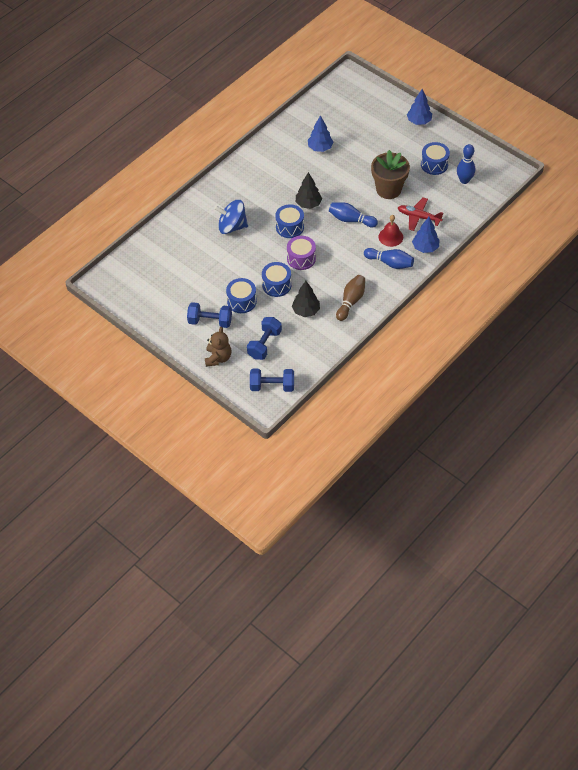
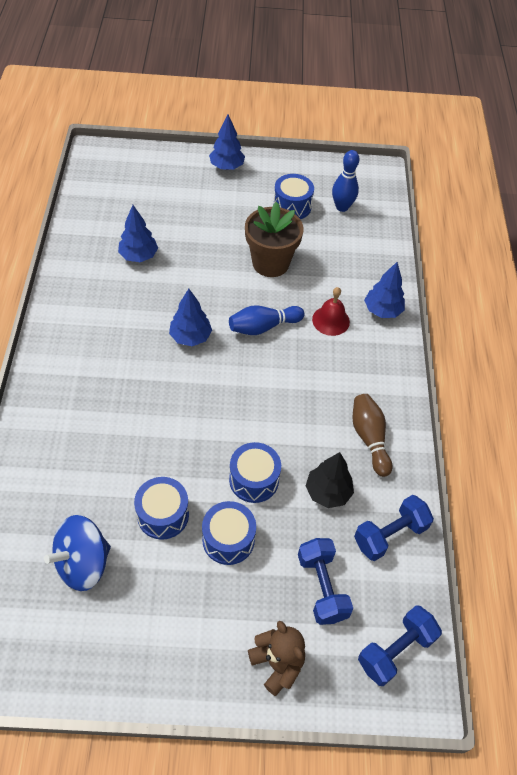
camera: 45 degrees left, 0 degrees up
blue dumbbell [187,302,232,328] -> blue dumbbell moved to [354,495,434,561]
blue spinning top [214,200,248,234] -> blue spinning top moved to [44,515,111,591]
blue drum [275,204,304,238] -> blue drum moved to [134,477,189,540]
purple drum [287,236,316,270] -> none
black tree [296,172,322,209] -> blue tree [169,289,212,346]
blue bowling pin [364,248,414,269] -> none
red plane [398,198,443,231] -> none

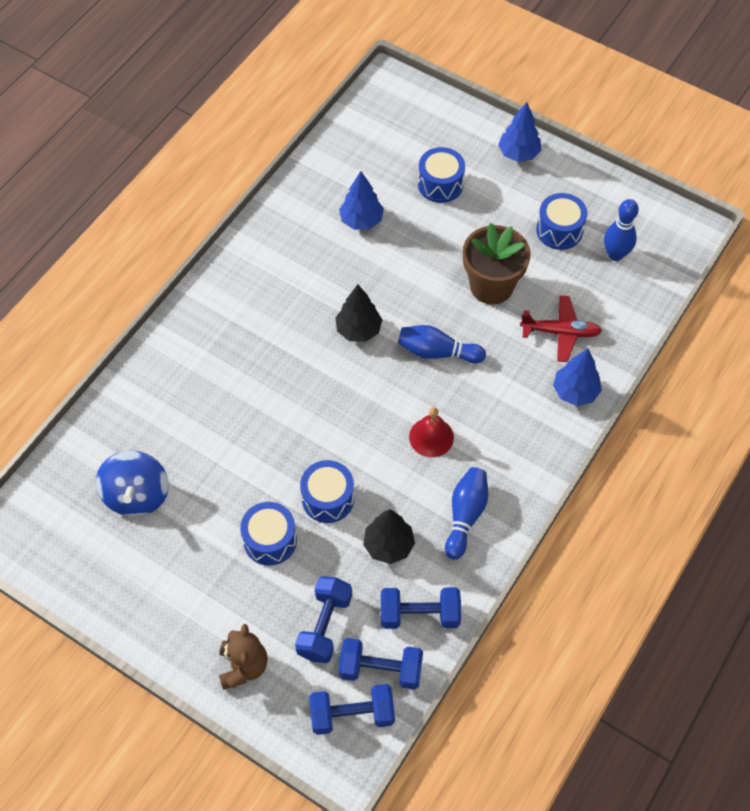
camera: 35 degrees right, 5 degrees up
blue spinning top [44,515,111,591] -> blue spinning top turned 90 degrees counterclockwise [96,451,169,517]
blue drum [134,477,189,540] -> blue drum moved to [418,147,465,203]
blue tree [169,289,212,346] -> black tree [335,284,382,342]
red bell [312,287,350,336] -> red bell moved to [409,407,454,457]
brown bowling pin [353,394,392,477] -> blue bowling pin [445,467,488,560]
none -> blue dumbbell [338,638,423,690]
none -> red plane [520,295,602,362]

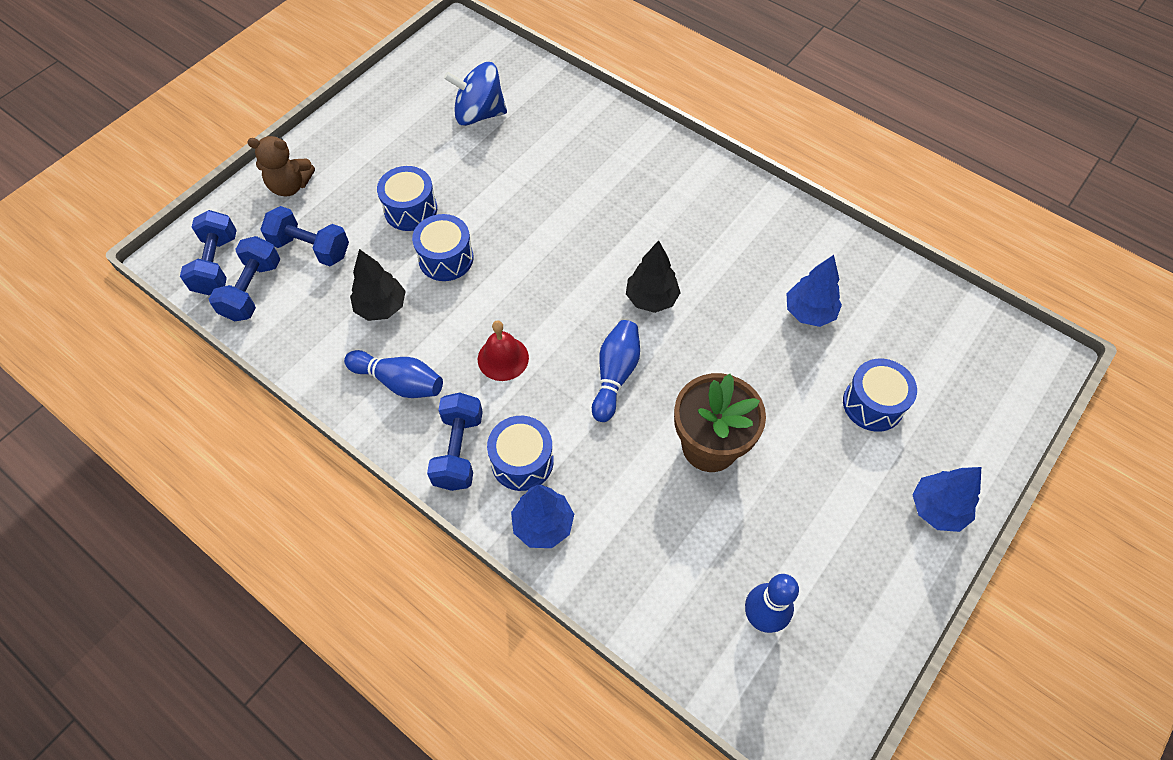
camera: 95 degrees right, 0 degrees up
blue dumbbell [381,587,461,629] -> blue dumbbell moved to [427,393,483,491]
red plane [520,295,602,362] -> none
blue drum [536,193,587,250] -> blue drum moved to [487,416,554,491]

